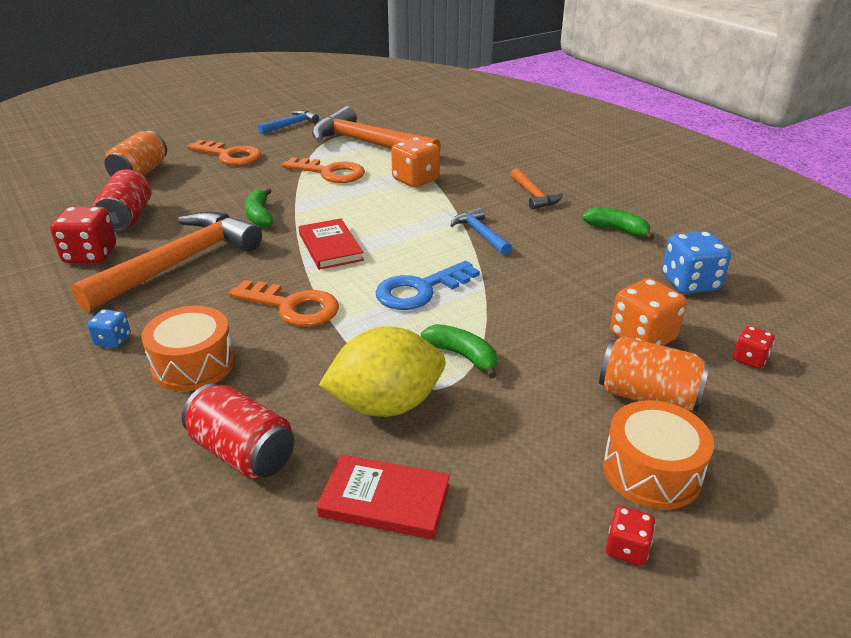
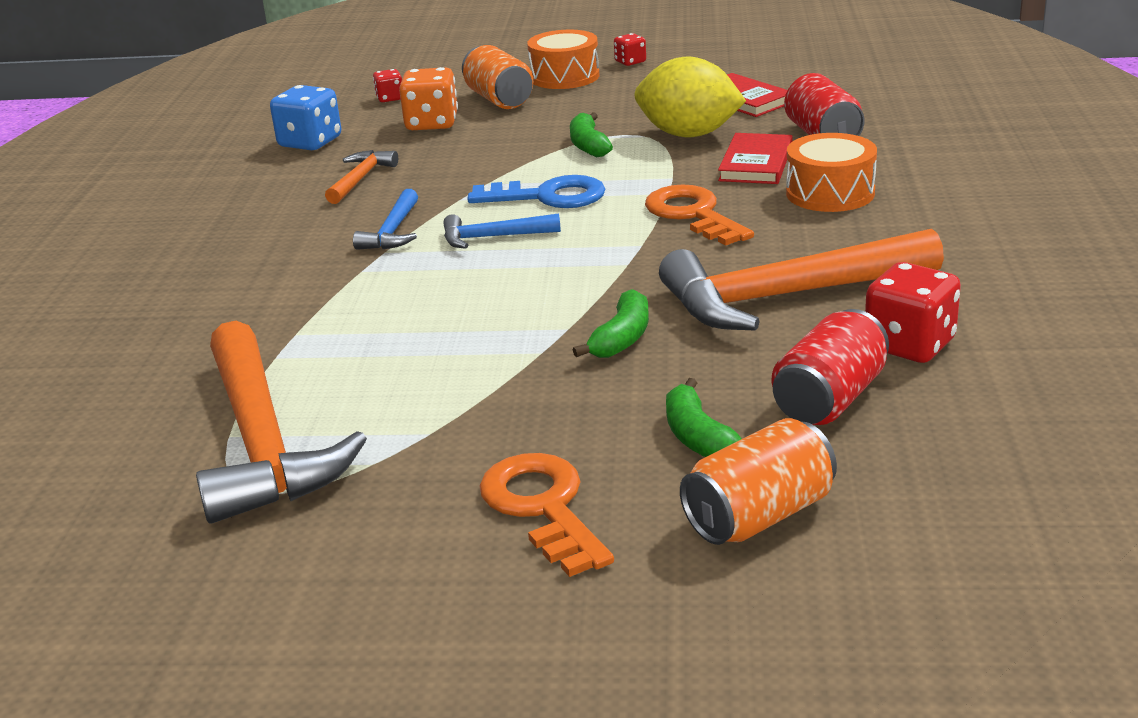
camera: 140 degrees left, 5 degrees down
blue dice [87,309,131,348] -> none
blue hammer [258,110,319,134] -> blue hammer moved to [443,213,561,249]
orange key [282,157,365,183] -> none
red book [299,218,364,270] -> red book moved to [718,133,793,184]
orange dice [391,137,440,188] -> none
orange hammer [511,168,563,210] -> orange hammer moved to [325,150,398,204]
green banana [582,207,654,240] -> green banana moved to [666,378,742,457]

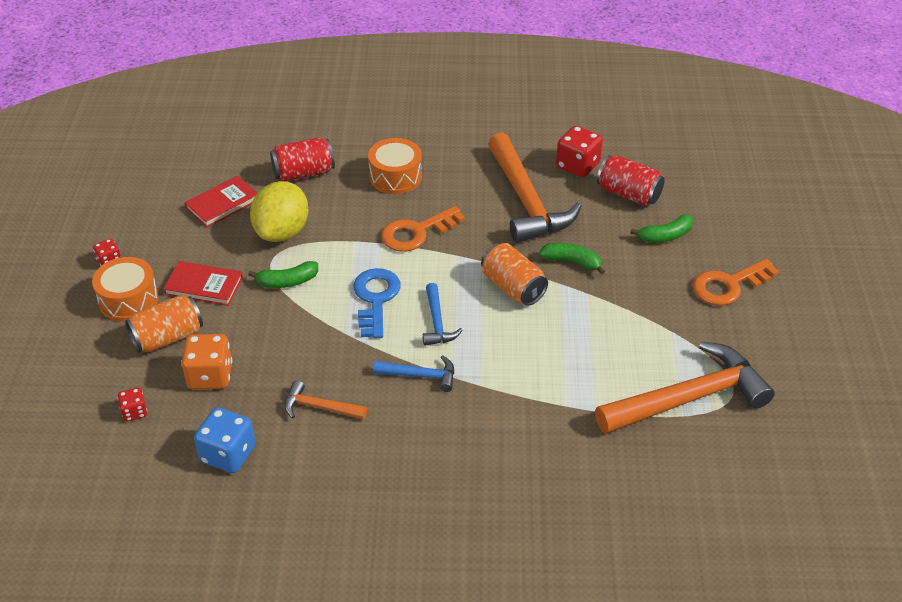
camera: 95 degrees left, 15 degrees up
orange can [680,418,837,545] -> orange can moved to [481,243,548,306]
red book [718,133,793,184] -> red book moved to [163,261,243,306]

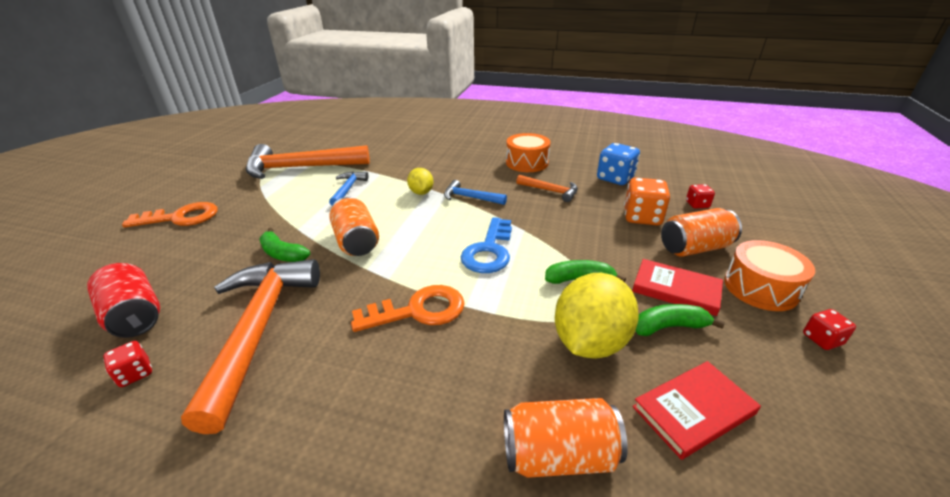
camera: 165 degrees left, 10 degrees down
red can [270,138,335,181] -> orange can [504,398,628,478]
orange drum [368,138,422,194] -> orange drum moved to [506,133,550,172]
blue hammer [423,283,463,346] -> blue hammer moved to [329,172,368,206]
red dice [556,125,603,177] -> red dice [103,341,152,387], size x0.55
green banana [630,214,693,243] -> green banana moved to [636,304,725,336]
none -> yellow lemon [407,168,433,195]

